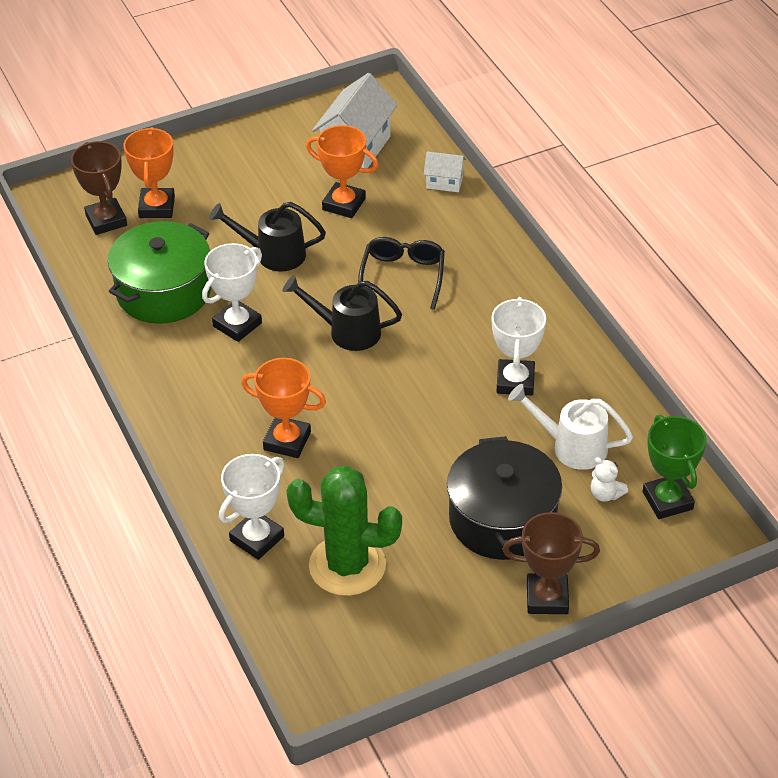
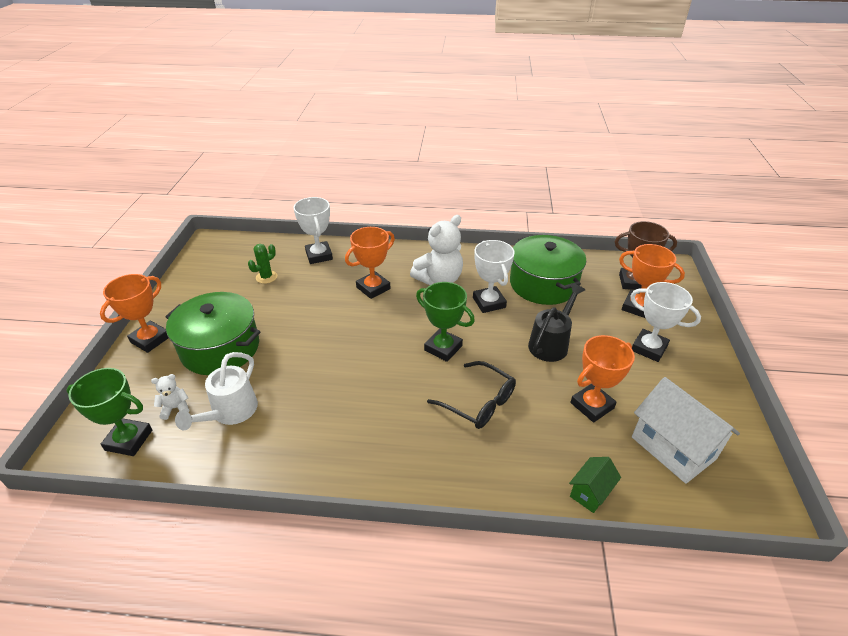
camera: 120 degrees right, 5 degrees down
black watering can [283,275,402,351] -> green trophy [416,282,475,362]
green cactus [287,466,402,596] -> green cactus [248,244,277,284], size x0.45
white house [424,151,466,192] -> green house [569,457,621,513]
black pot [447,436,562,560] -> green pot [165,292,261,375]
white trophy [491,297,546,395] -> white trophy moved to [630,282,701,362]
brown trophy [502,512,600,614] -> orange trophy [100,274,168,353]
white watering can [508,384,633,470] -> white watering can turned 150 degrees clockwise [175,352,258,430]
none -> white teddy bear [410,215,463,285]

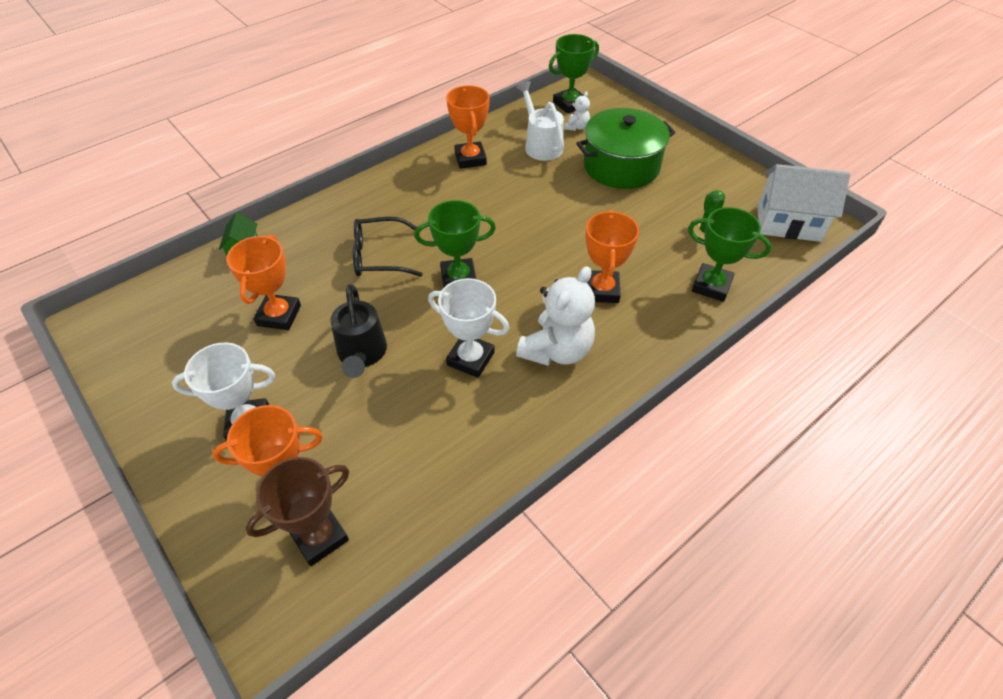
camera: 135 degrees right, 10 degrees up
orange trophy [100,274,168,353] -> orange trophy moved to [446,85,490,169]
white trophy [293,197,333,264] -> green trophy [688,207,772,302]
white teddy bear [410,215,463,285] -> white teddy bear turned 150 degrees counterclockwise [516,266,595,366]
green pot [510,235,586,305] -> none
white house [632,377,740,484] -> white house moved to [757,164,850,242]

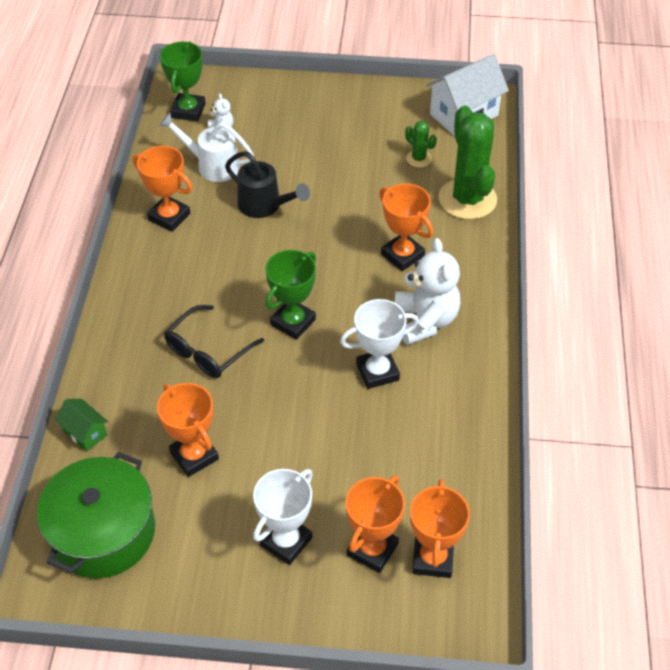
camera: 45 degrees left, 0 degrees up
brown trophy [246,457,349,566] -> orange trophy [410,479,470,578]
black watering can [330,284,387,378] -> black watering can moved to [225,151,310,218]
green pot [576,108,675,189] -> green pot moved to [37,452,155,578]
green trophy [688,207,772,302] -> green cactus [439,106,497,220]

